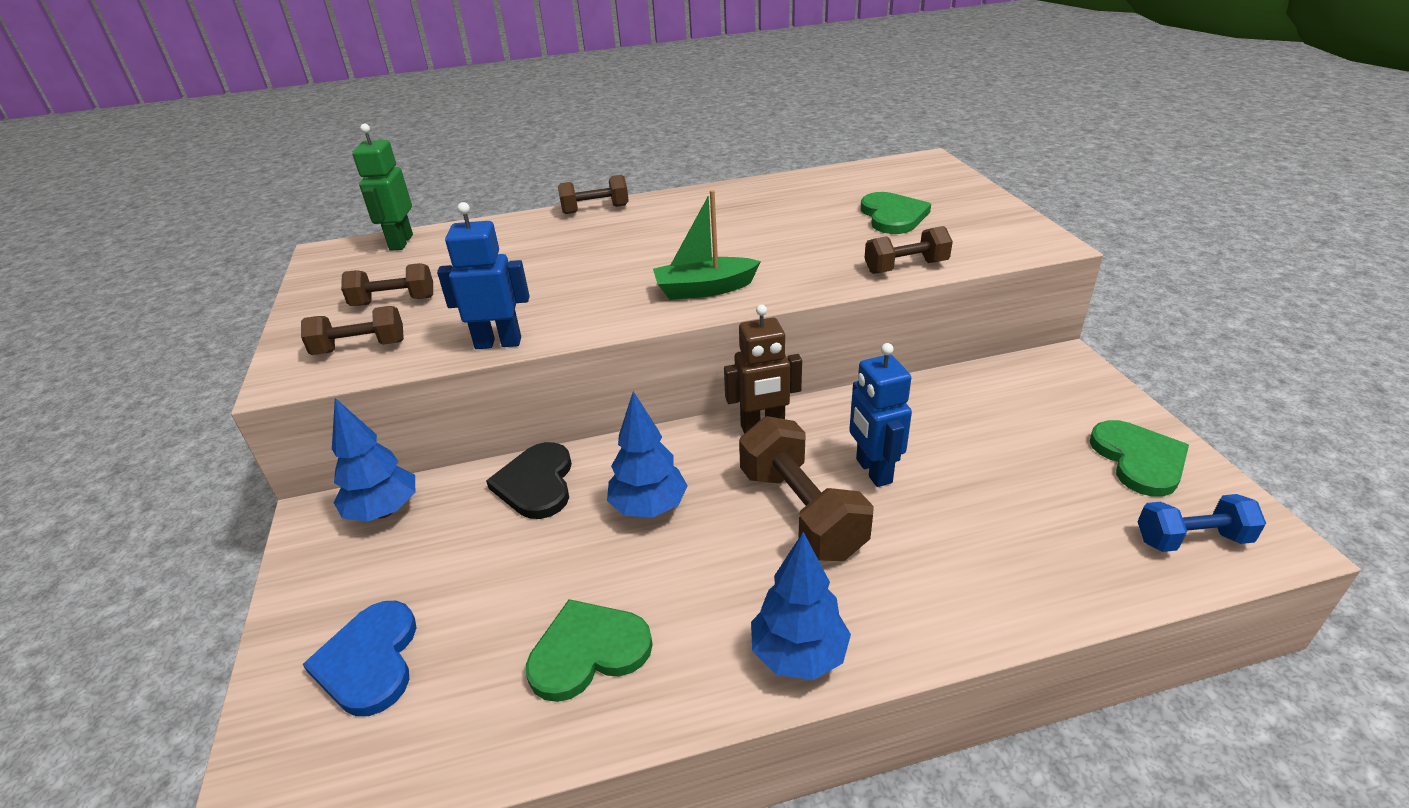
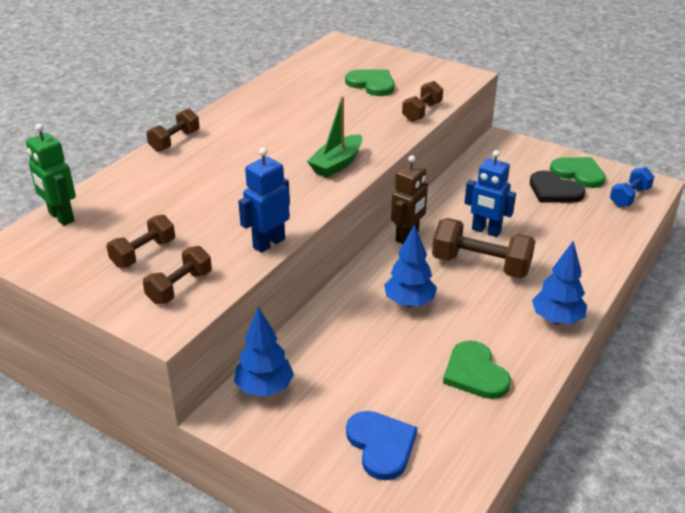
camera: 45 degrees left, 0 degrees up
blue heart [302,601,416,716] -> blue heart turned 150 degrees counterclockwise [346,411,418,480]
black heart [486,442,572,519] -> black heart moved to [530,170,585,203]
green heart [526,599,653,702] -> green heart turned 45 degrees counterclockwise [443,340,511,399]

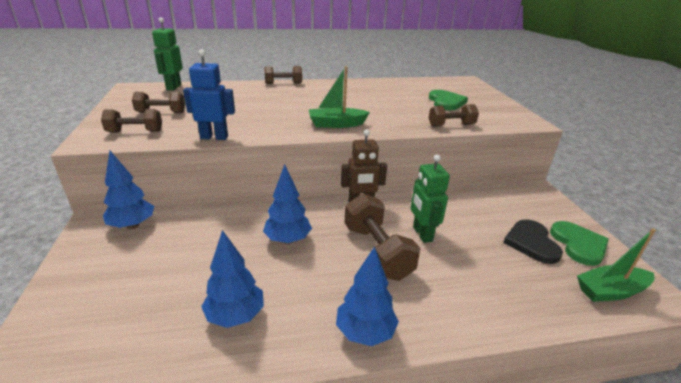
camera: 45 degrees right, 5 degrees down
blue heart [346,411,418,480] -> none
green heart [443,340,511,399] -> blue tree [201,230,264,328]
blue robot [464,150,516,237] -> green robot [411,154,450,243]
blue dumbbell [610,167,655,207] -> green boat [577,228,656,302]

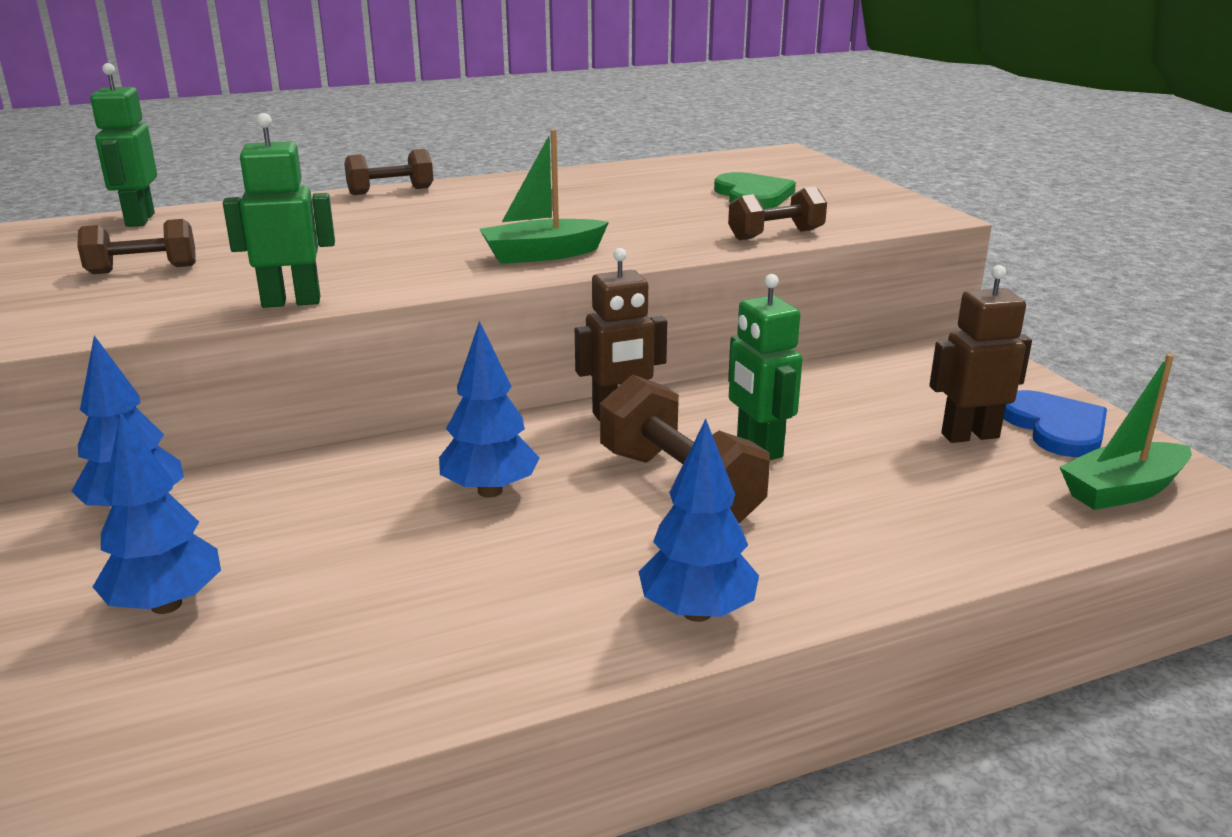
camera: 10 degrees left, 5 degrees down
brown dumbbell [101,109,162,133] -> none
blue robot [183,49,235,140] -> green robot [223,113,335,308]
blue tree [201,230,264,328] -> blue tree moved to [93,412,221,614]
black heart [503,219,563,264] -> brown robot [929,265,1032,443]
green heart [550,221,609,266] -> blue heart [1003,390,1107,457]

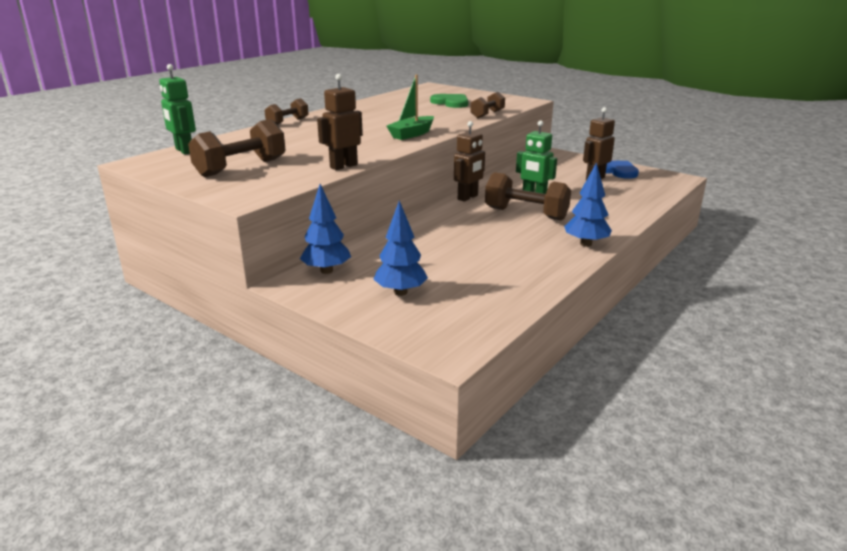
camera: 30 degrees left, 0 degrees up
brown dumbbell [77,219,196,274] -> brown dumbbell [188,119,286,177], size x1.64
green robot [223,113,335,308] -> brown robot [317,74,363,170]
blue tree [439,321,540,498] -> none
green boat [1060,354,1192,510] -> none

